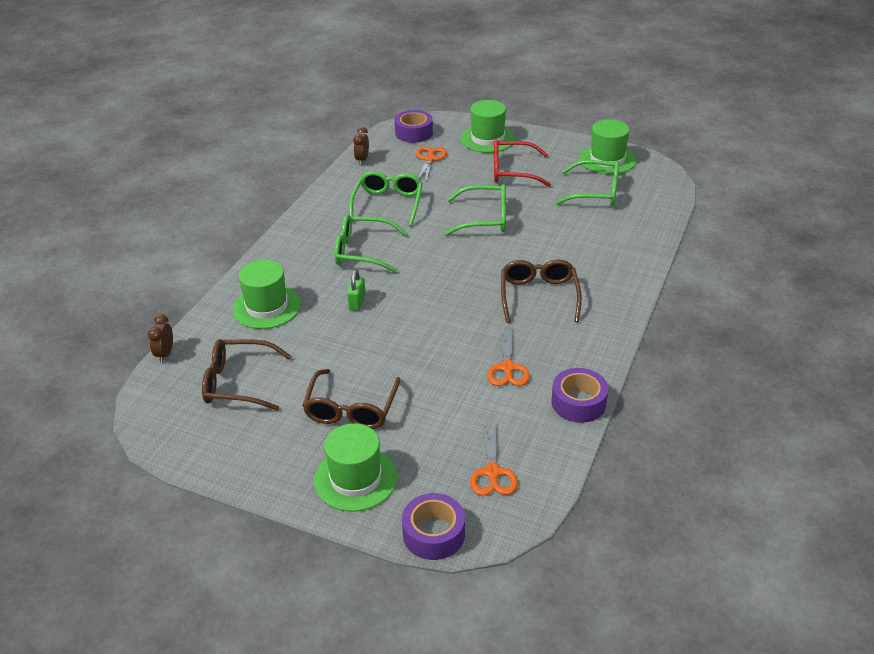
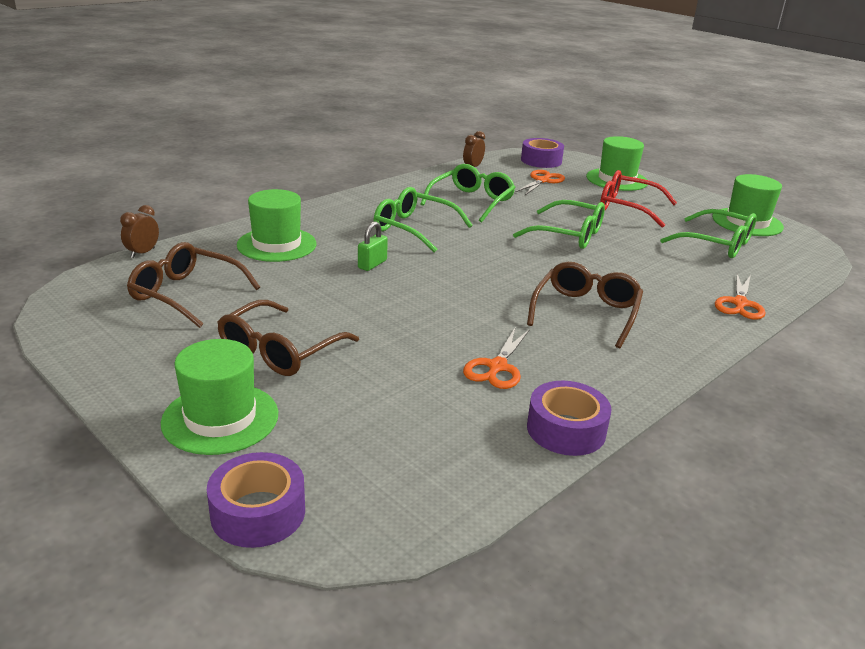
camera: 20 degrees right, 10 degrees down
orange scissors [470,424,518,496] -> orange scissors moved to [715,273,766,320]

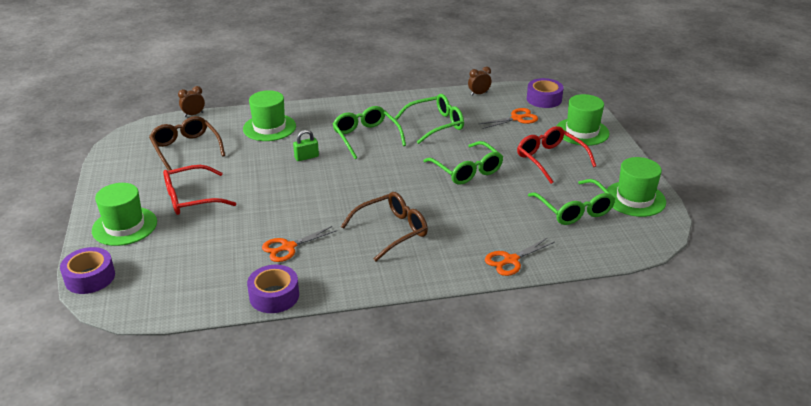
camera: 35 degrees right, 5 degrees up
brown glasses [217,300,359,376] -> red glasses [163,165,237,215]

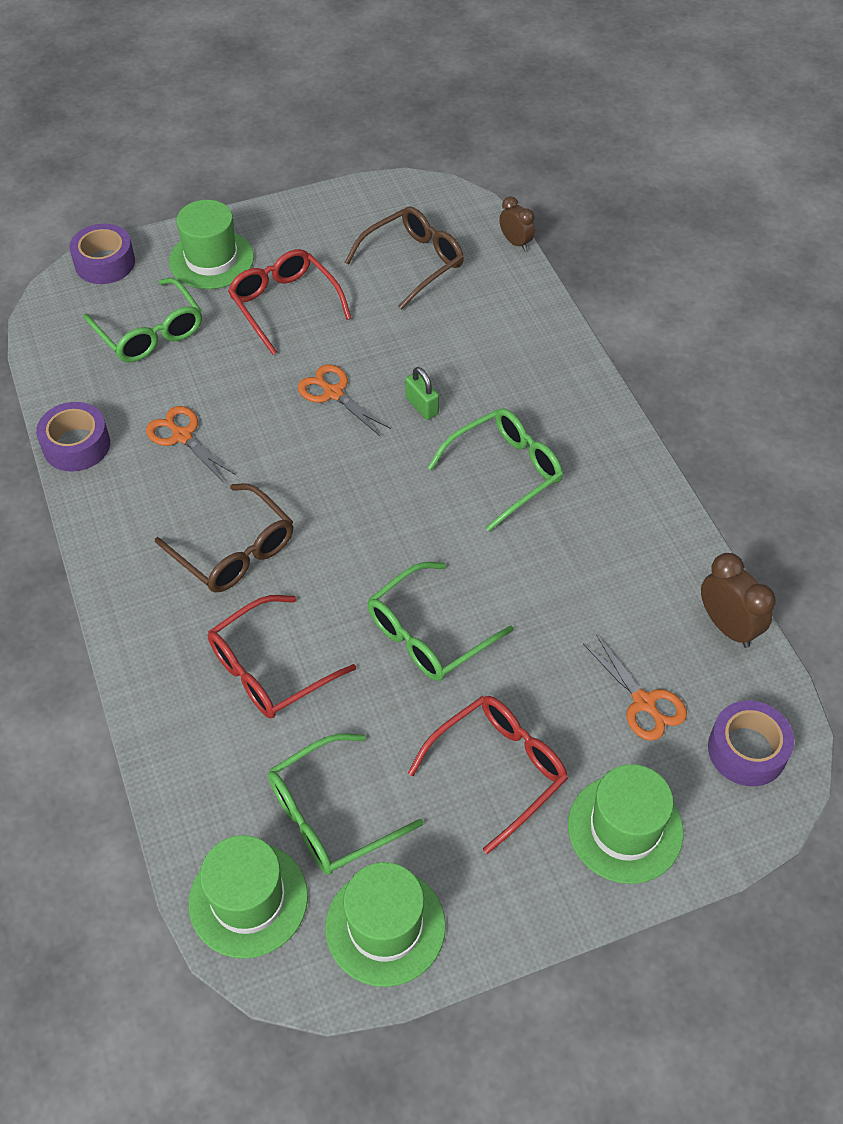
camera: 80 degrees right, 20 degrees up
green hat [243,90,296,141] -> green hat moved to [188,835,308,959]
green glasses [395,94,464,144] -> green glasses moved to [84,278,202,362]
brown clock [468,67,492,96] -> brown clock [701,553,776,648], size x1.53
orange scissors [485,237,555,276] -> orange scissors moved to [298,364,391,436]
none -> red glasses [208,595,356,719]

